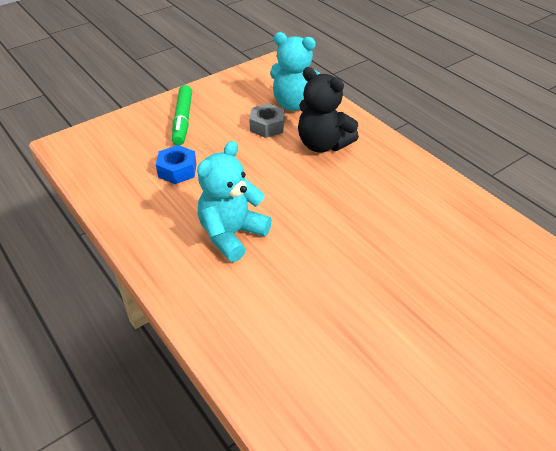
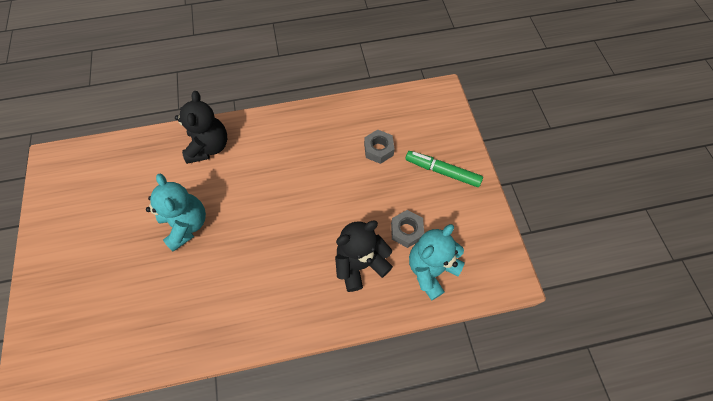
camera: 115 degrees right, 20 degrees up
blue nut [156,145,197,184] -> grey nut [364,130,394,164]
turquoise teddy bear [197,141,272,262] -> turquoise teddy bear moved to [146,174,206,252]
none -> black teddy bear [175,91,227,164]

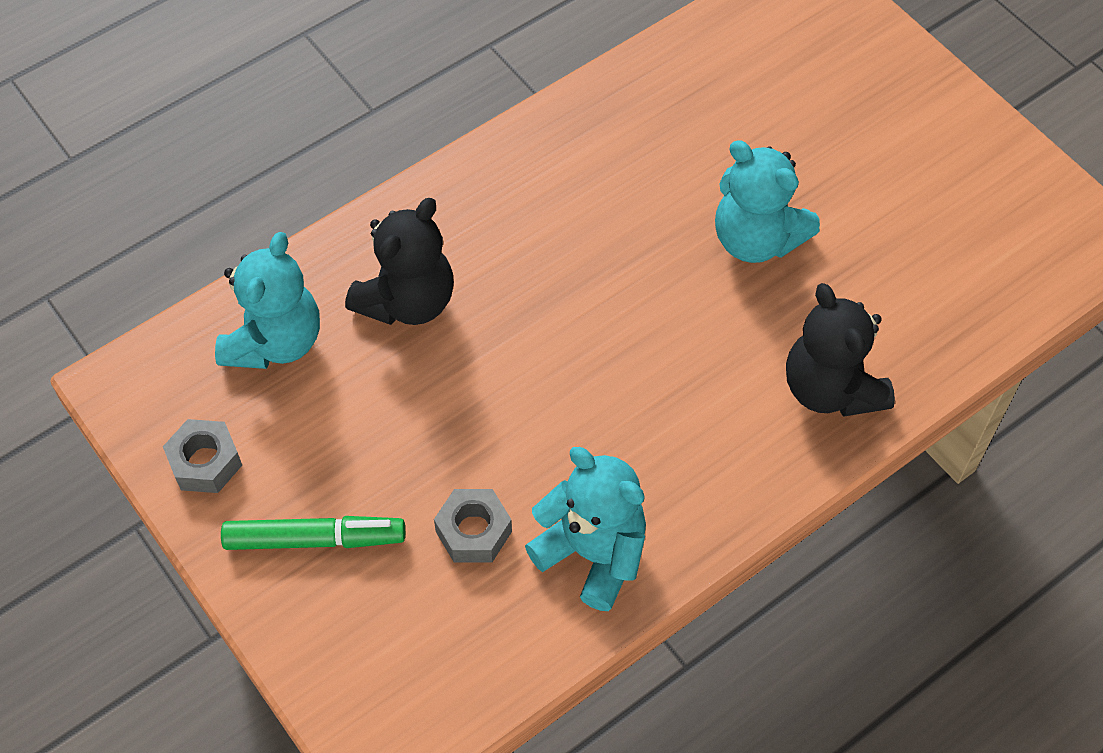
camera: 155 degrees right, 5 degrees down
grey nut [391,210,424,248] -> grey nut moved to [163,419,242,493]
none -> turquoise teddy bear [525,447,646,611]

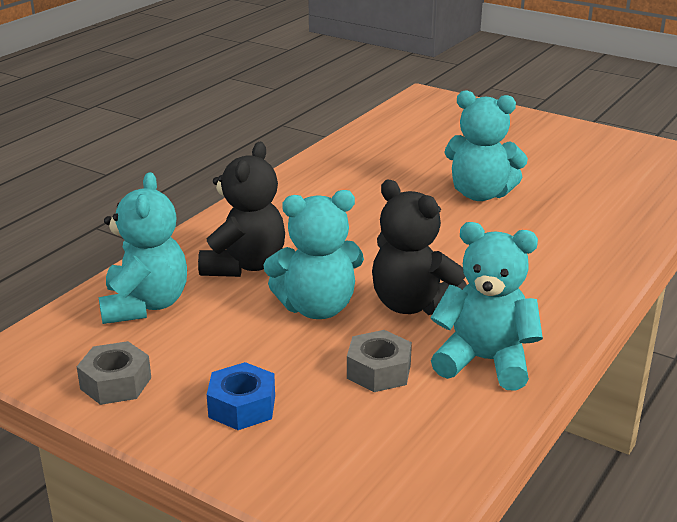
camera: 20 degrees left, 30 degrees down
green marker [221,516,405,550] -> blue nut [207,362,275,430]
black teddy bear [786,283,895,417] -> black teddy bear moved to [372,180,467,315]
none -> turquoise teddy bear [263,190,364,319]

